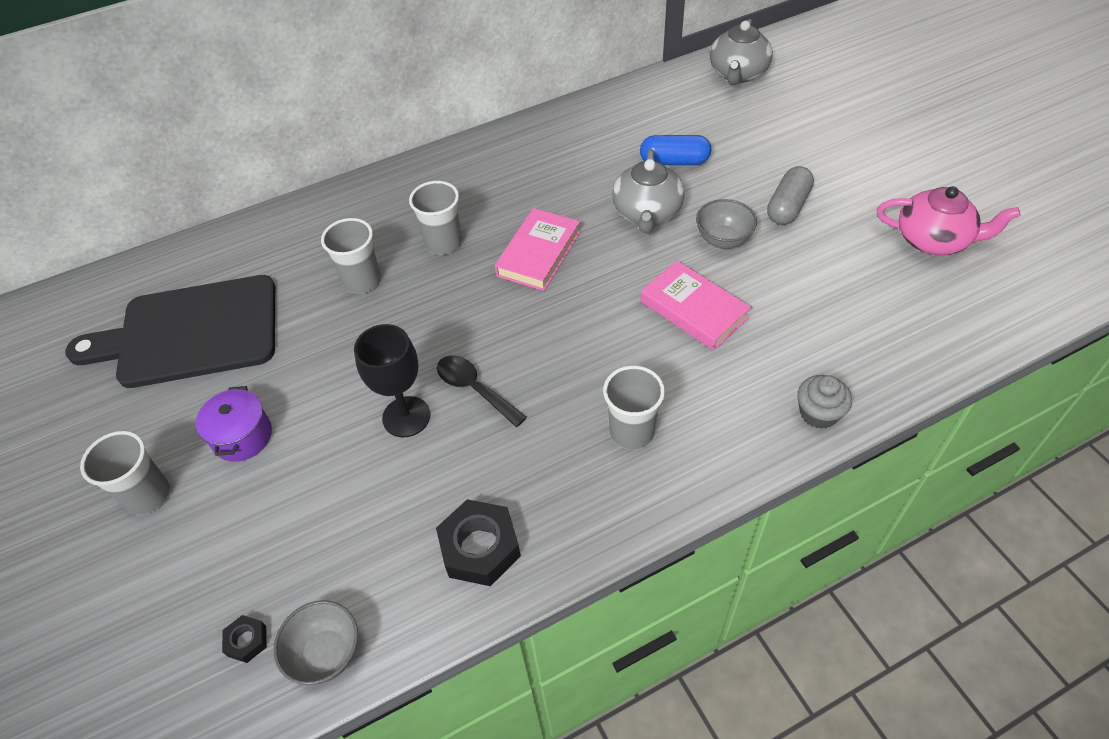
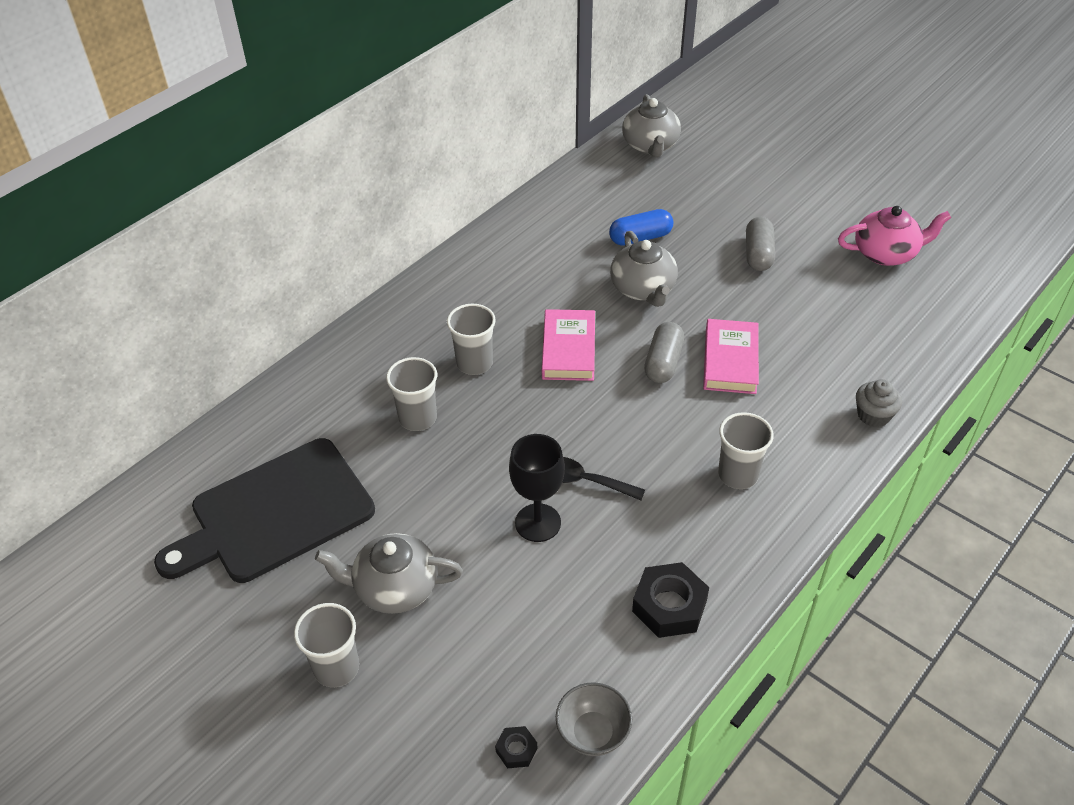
camera: 25 degrees left, 5 degrees down
purple pot [196,386,272,461] -> grey teapot [315,533,463,614]
pink book [641,261,751,350] -> pink book turned 75 degrees clockwise [703,319,759,394]
grey bowl [696,199,757,249] -> none
none -> grey capsule [644,322,684,383]

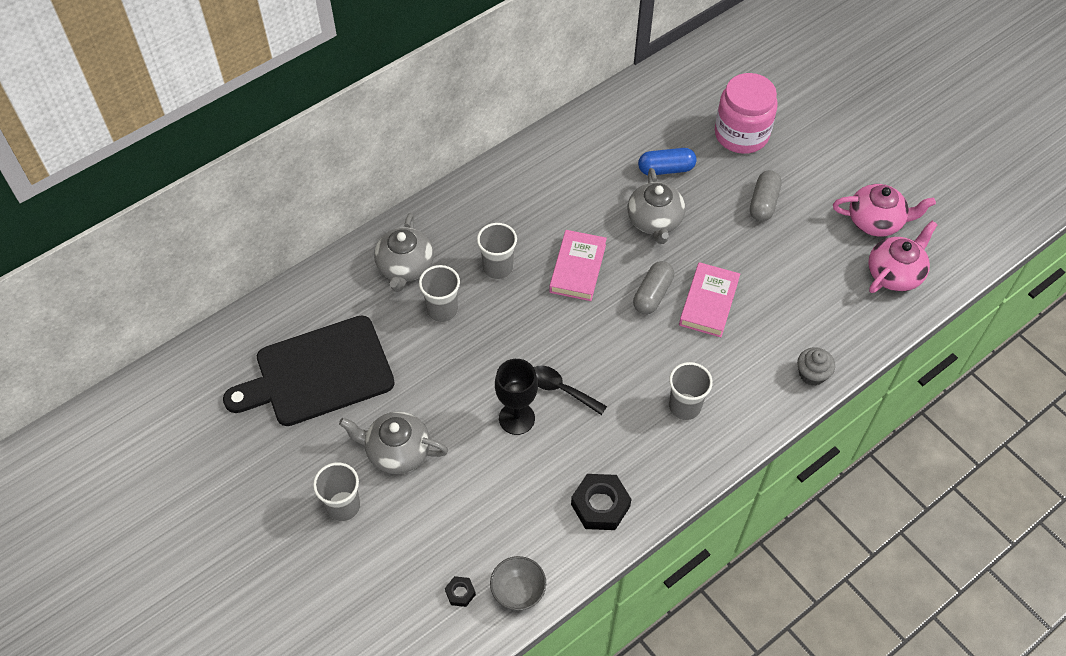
camera: 10 degrees right, 10 degrees up
grey teapot [622,94,681,157] -> grey teapot moved to [374,213,434,292]
none -> pink jar [715,73,778,154]
none -> pink teapot [868,221,938,293]

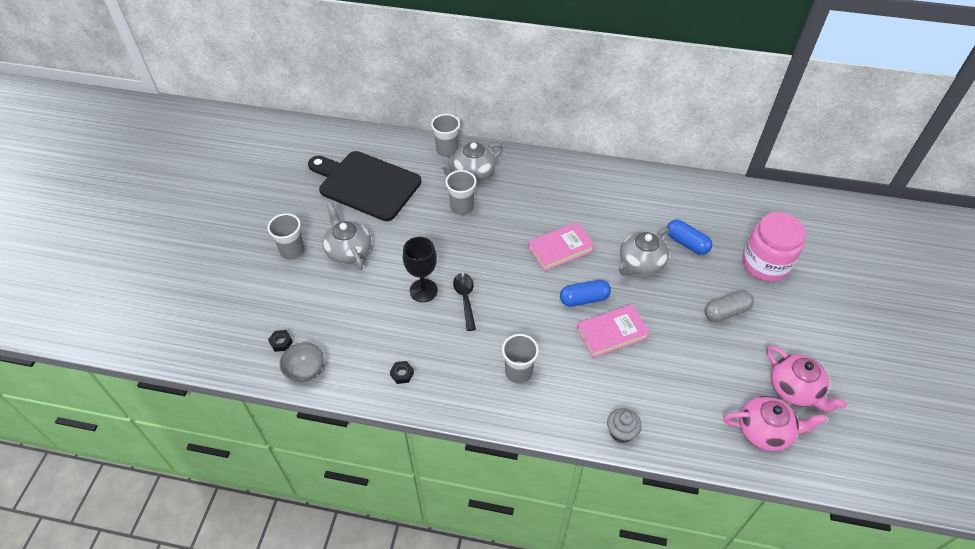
camera: 50 degrees right, 5 degrees down
grey cup [477,223,517,279] -> grey cup moved to [431,114,460,157]
black nut [571,474,631,530] -> black nut [390,361,414,384], size x0.50
grey capsule [633,261,674,314] -> blue capsule [560,280,611,307]

